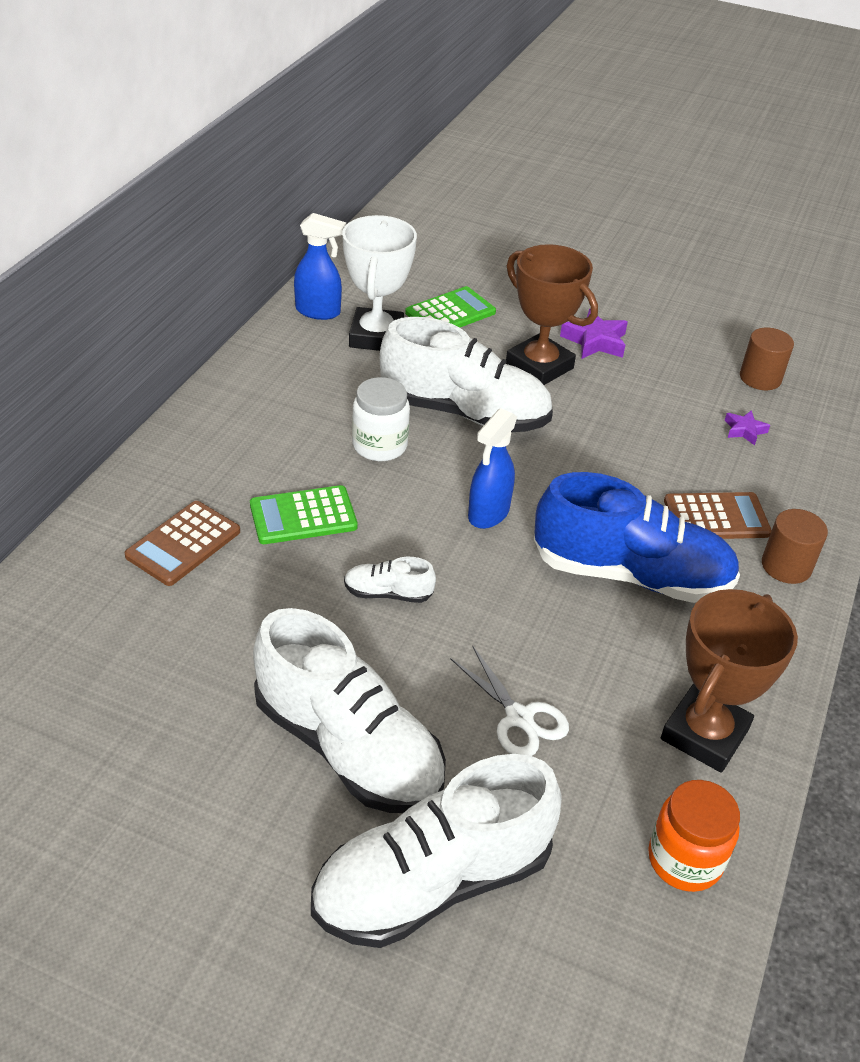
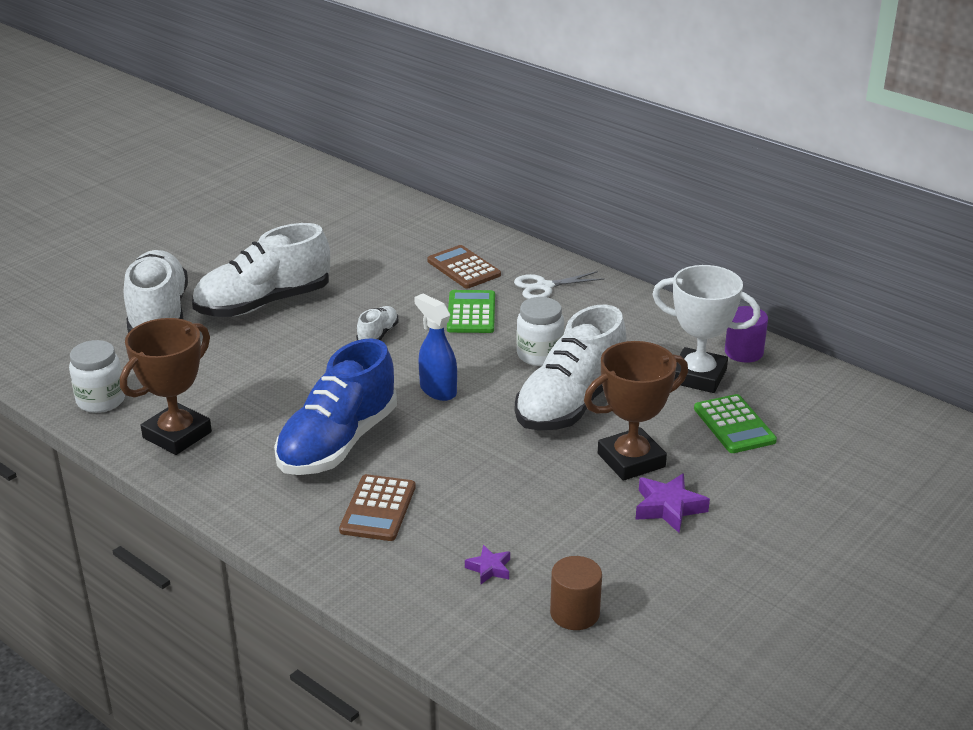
camera: 110 degrees right, 10 degrees down
blue spray bottle [294,213,346,320] -> purple cylinder [725,306,768,363]
white scissors [450,645,569,756] -> white scissors moved to [514,271,605,299]
orange jar [648,780,740,892] -> white jar [69,340,125,413]
brown trophy [661,589,798,773] -> brown trophy turned 75 degrees clockwise [120,318,212,455]
brown cylinder [762,509,828,584] -> none

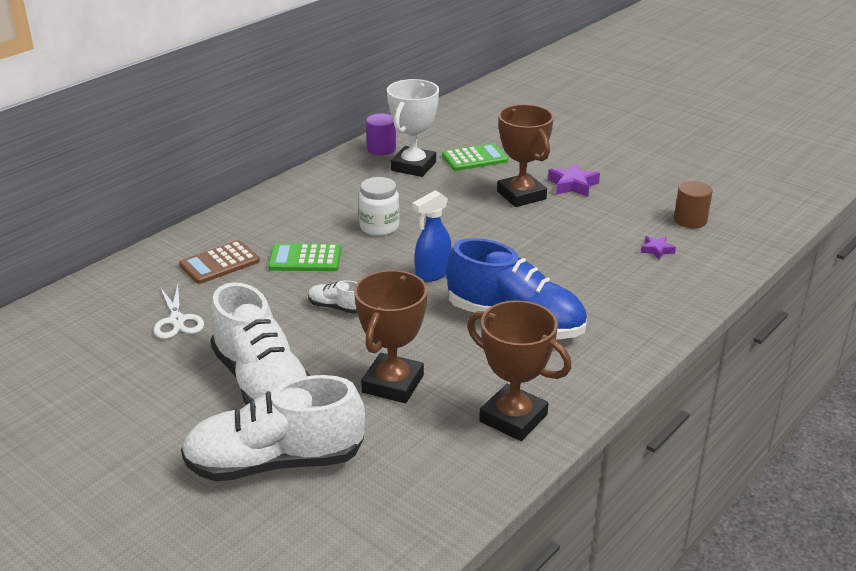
camera: 90 degrees left, 0 degrees up
white jar [69,340,125,413] -> none
brown calculator [339,474,416,541] -> none
white scissors [514,271,605,299] -> white scissors moved to [153,285,204,339]
white shoe [515,305,626,431] -> none
none -> brown trophy [354,270,427,403]

